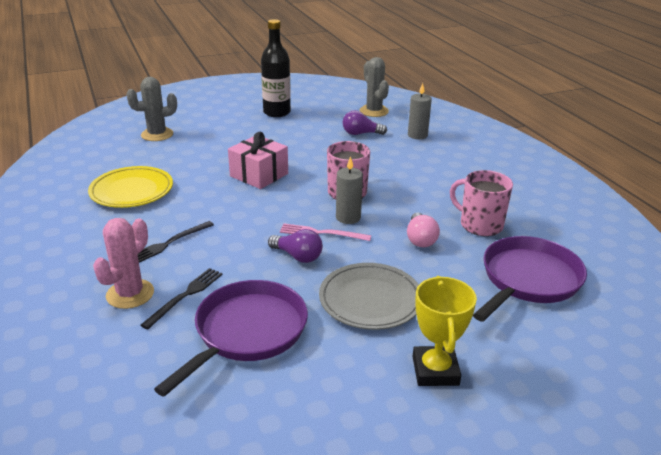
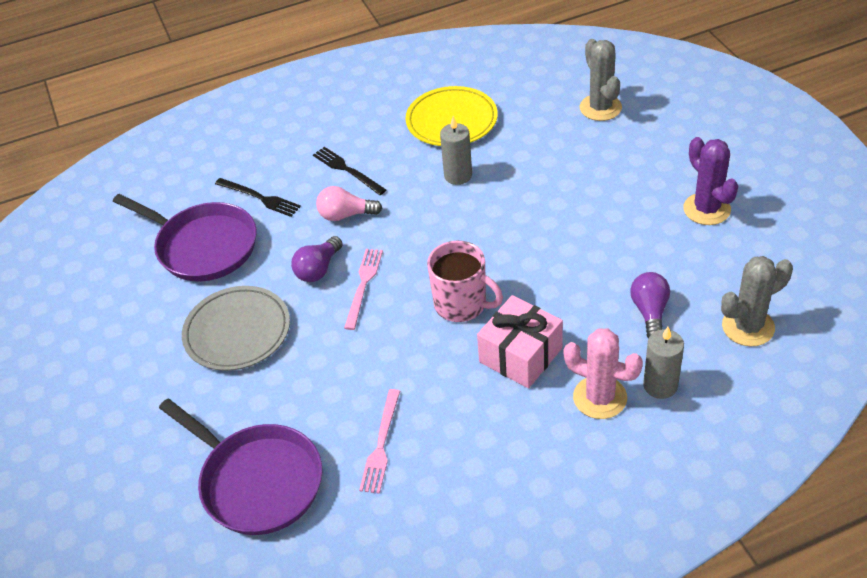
camera: 95 degrees right, 15 degrees up
pink cactus [93,218,154,309] -> pink cactus moved to [564,328,643,419]
pink gift [228,132,288,189] -> pink gift moved to [477,295,563,388]
black bottle [261,19,291,117] -> purple cactus [683,137,738,225]
grey candle [336,156,363,224] -> grey candle moved to [440,116,472,185]
pink light bulb [407,212,440,247] -> pink light bulb moved to [316,186,382,221]
yellow trophy [413,276,477,386] -> none
pink mug [450,170,513,236] -> pink fork [359,389,400,494]

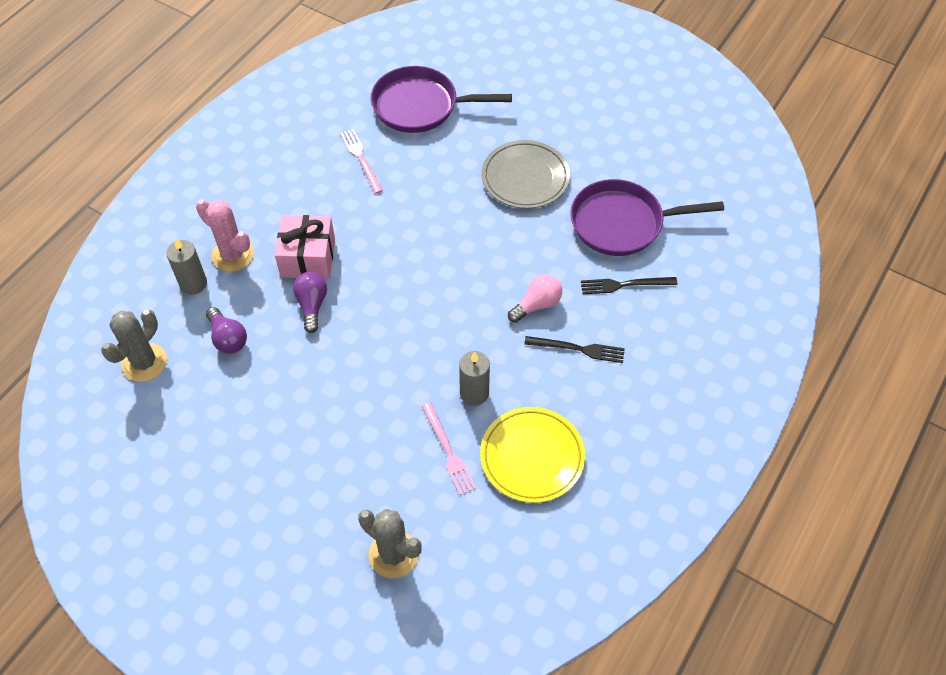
camera: 140 degrees right, 10 degrees up
purple light bulb [291,236,343,282] -> purple light bulb moved to [293,272,327,333]
pink fork [344,249,383,330] -> pink fork moved to [422,402,476,495]
pink mug [427,241,503,322] -> none
pink cactus [564,328,643,419] -> pink cactus turned 45 degrees clockwise [196,199,254,272]
purple cactus [683,137,738,225] -> none

